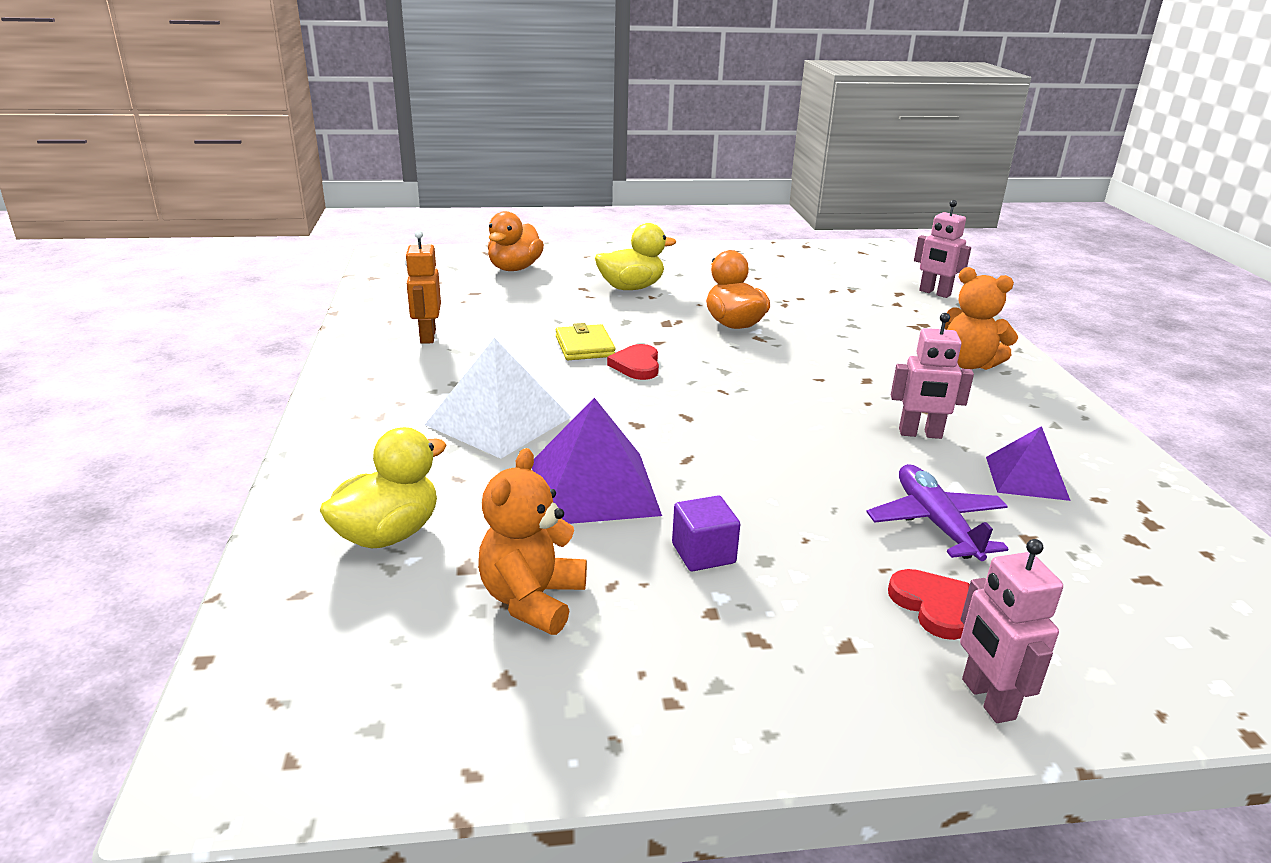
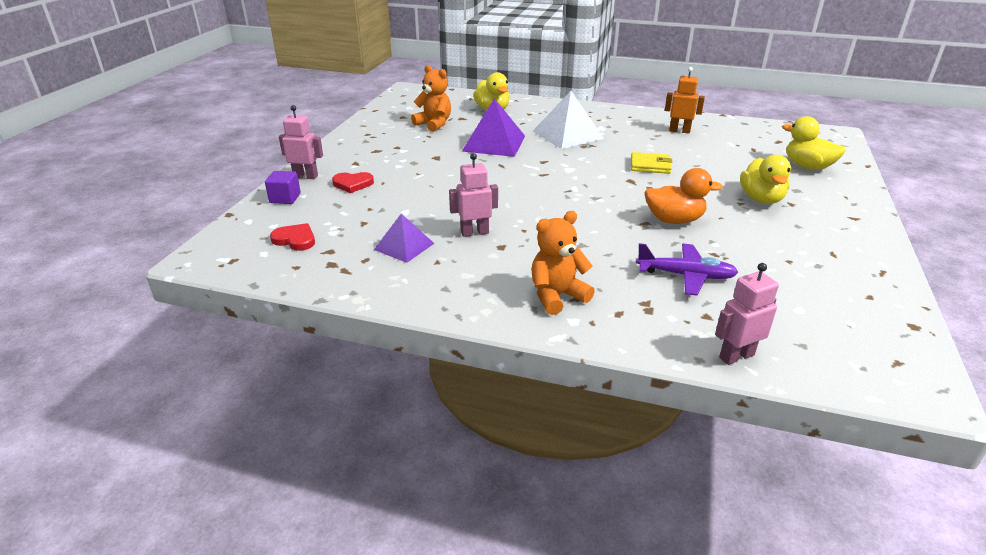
camera: 115 degrees right, 5 degrees up
orange duck [488,211,544,271] -> yellow duck [782,116,846,170]
red heart [607,344,659,380] -> red heart moved to [270,223,315,251]
purple cube [672,495,740,571] -> purple cube moved to [265,171,301,204]
purple plane [867,464,1008,561] -> purple plane moved to [636,243,738,296]
pink robot [891,313,974,439] -> pink robot turned 45 degrees clockwise [449,153,498,237]

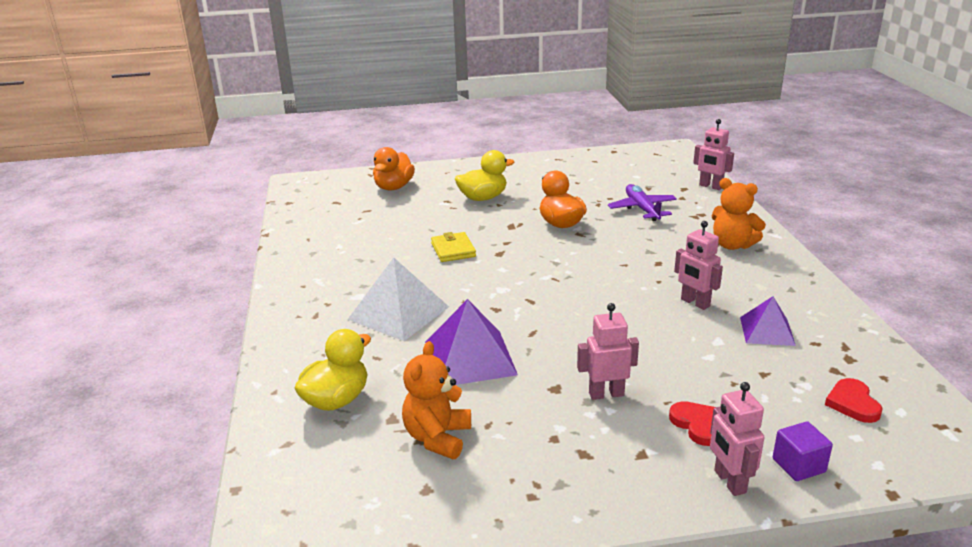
camera: 115 degrees left, 5 degrees down
orange robot [665,67,705,134] -> none
yellow duck [782,116,846,170] -> orange duck [373,147,415,190]
none -> pink robot [577,303,639,400]

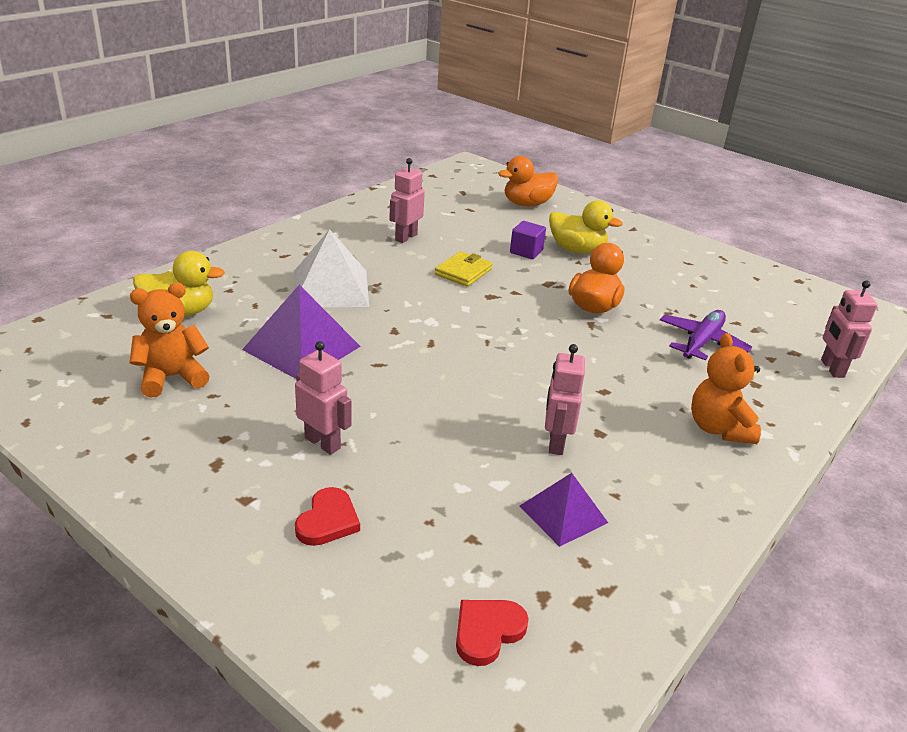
camera: 45 degrees right, 5 degrees up
pink robot [710,382,765,496] -> pink robot moved to [389,158,425,243]
purple cube [773,421,833,481] -> purple cube moved to [510,221,546,259]

